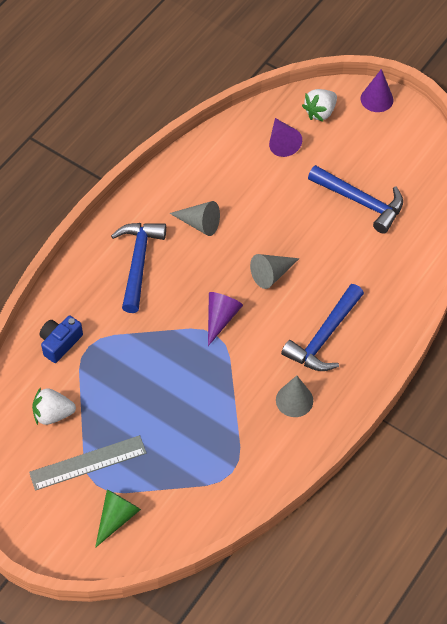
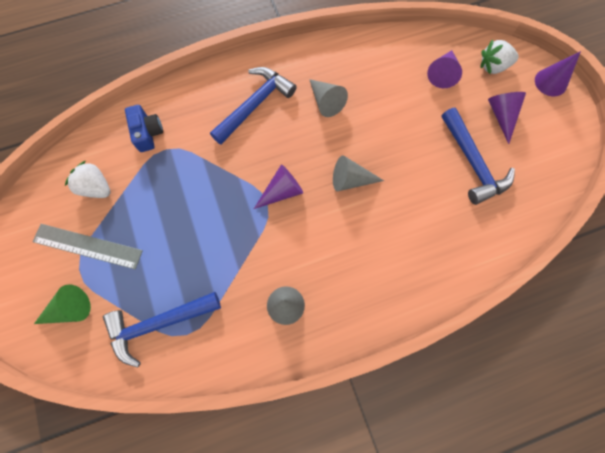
camera: 35 degrees right, 15 degrees up
blue camera [40,316,83,363] -> blue camera turned 90 degrees clockwise [125,105,163,152]
blue hammer [281,284,364,371] -> blue hammer moved to [103,292,221,367]
none -> purple cone [488,92,526,144]

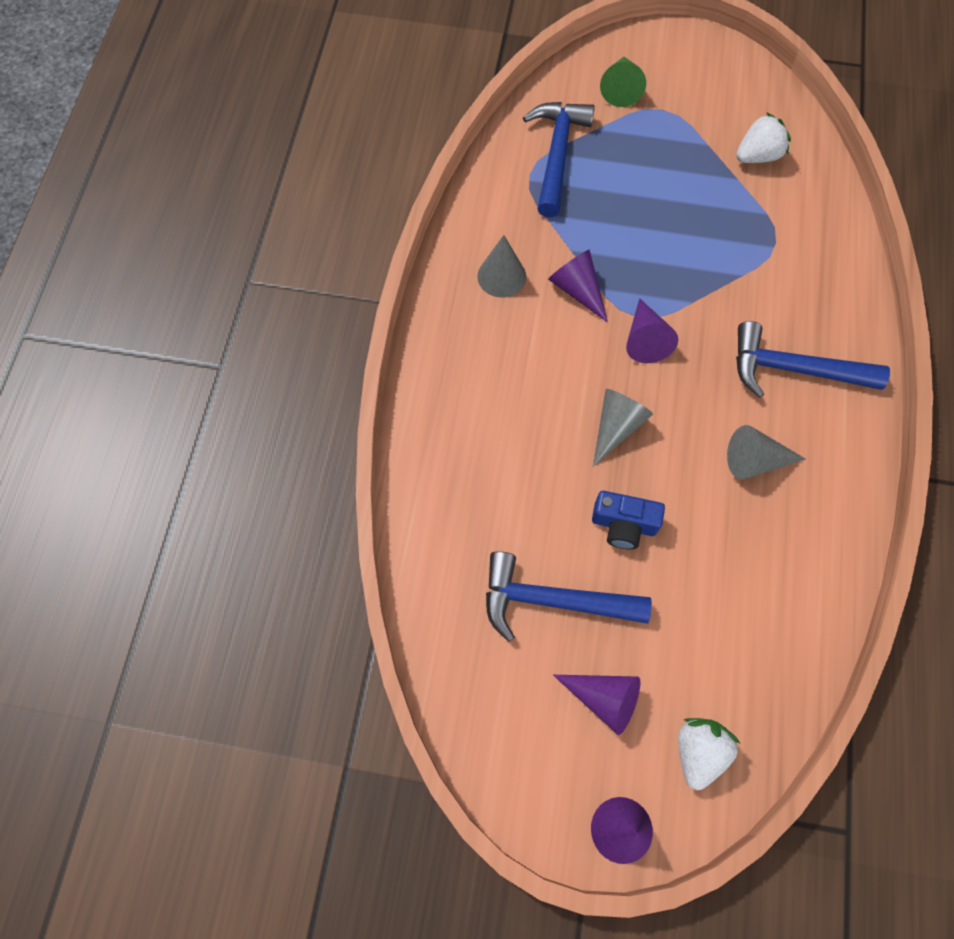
camera: 120 degrees right, 5 degrees down
grey ruler [32,224,143,269] -> none
blue camera [125,105,163,152] -> blue camera moved to [592,491,665,549]
blue hammer [210,67,296,144] -> blue hammer turned 120 degrees clockwise [736,321,890,398]
purple cone [427,50,462,88] -> purple cone moved to [548,250,608,323]

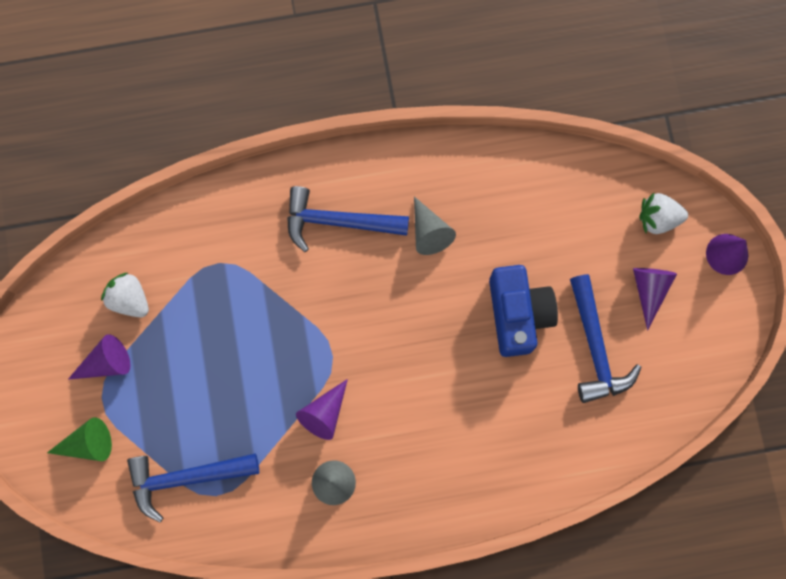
camera: 110 degrees left, 10 degrees up
blue camera [592,491,665,549] -> blue camera [489,265,558,357], size x1.63
grey cone [593,389,653,467] -> none
purple cone [626,298,678,363] -> purple cone moved to [68,334,130,380]
blue hammer [736,321,890,398] -> blue hammer turned 105 degrees clockwise [287,186,409,252]

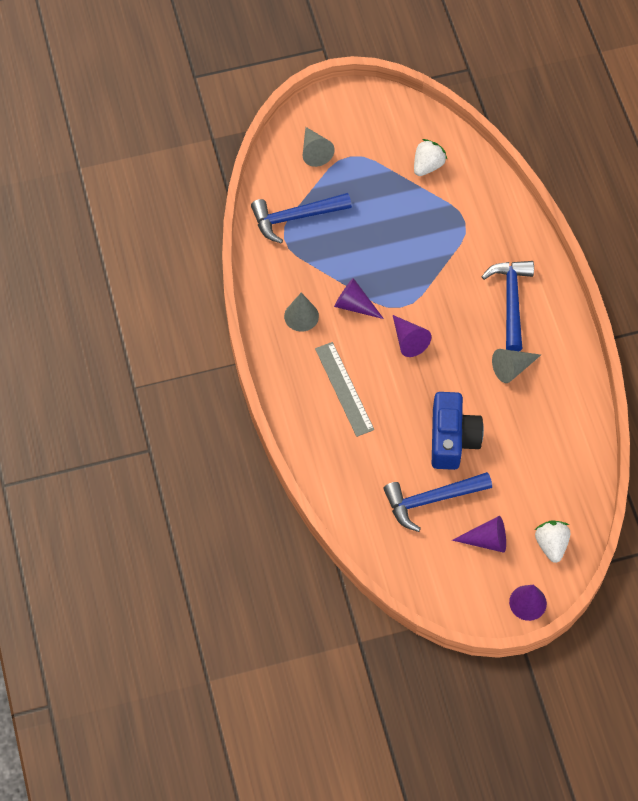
camera: 85 degrees right, 15 degrees down
green cone [47,417,112,461] -> grey cone [303,127,335,167]
purple cone [68,334,130,380] -> purple cone moved to [393,315,431,357]
blue hammer [127,453,259,523] -> blue hammer turned 90 degrees counterclockwise [251,193,352,244]
blue camera [489,265,558,357] -> blue camera turned 75 degrees counterclockwise [432,392,484,470]
none -> grey ruler [315,342,374,437]

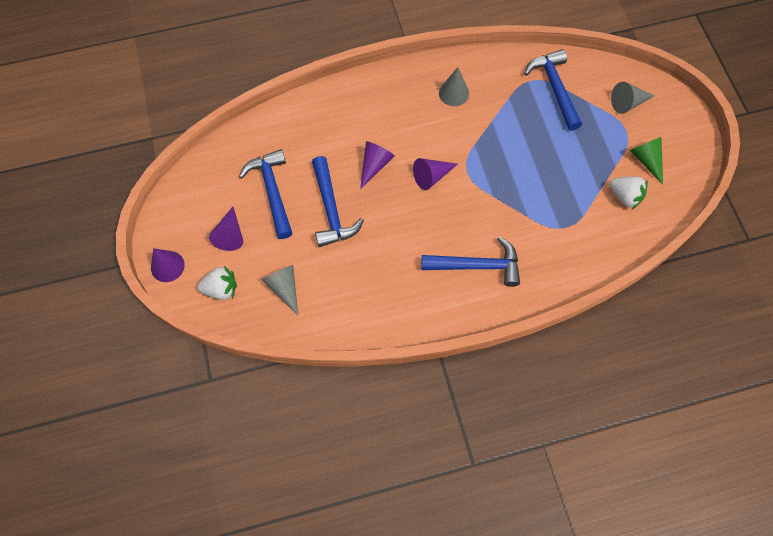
camera: 90 degrees right, 5 degrees up
grey ruler [315,342,374,437] -> none
purple cone [334,278,384,319] -> purple cone moved to [360,141,395,189]
blue camera [432,392,484,470] -> blue hammer [312,156,364,247]
grey cone [492,349,541,383] -> grey cone moved to [262,265,298,315]
none -> green cone [630,137,663,185]

